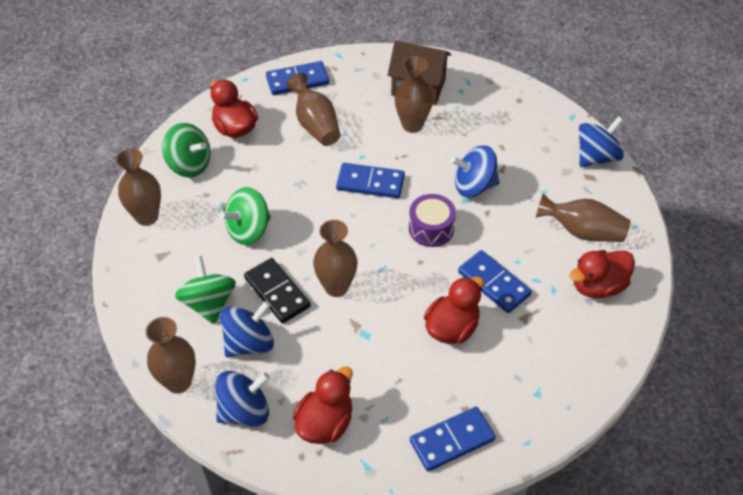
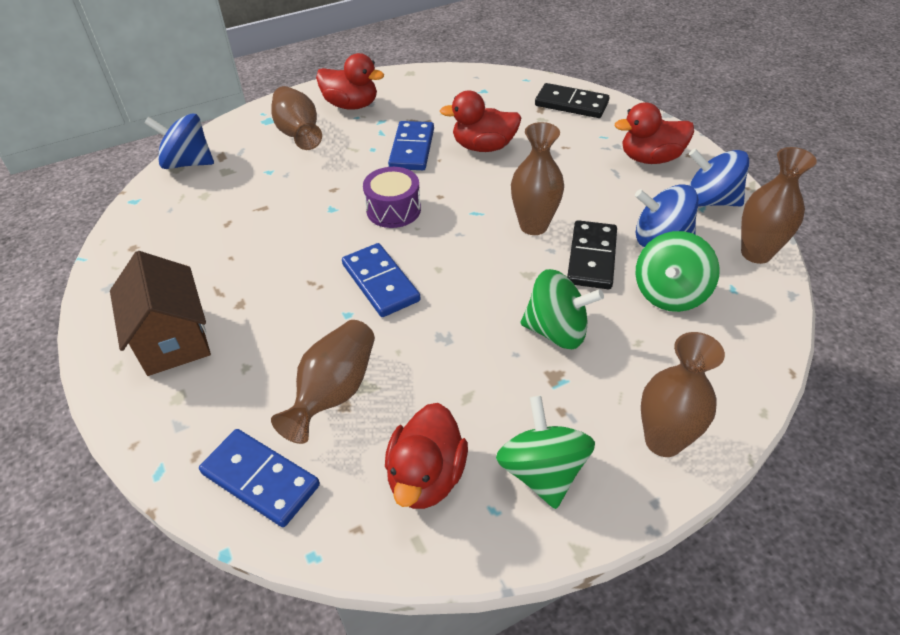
camera: 130 degrees left, 5 degrees down
brown vase [395,56,433,133] -> none
blue domino [410,407,496,472] -> black domino [535,83,610,118]
blue spinning top [451,145,499,197] -> none

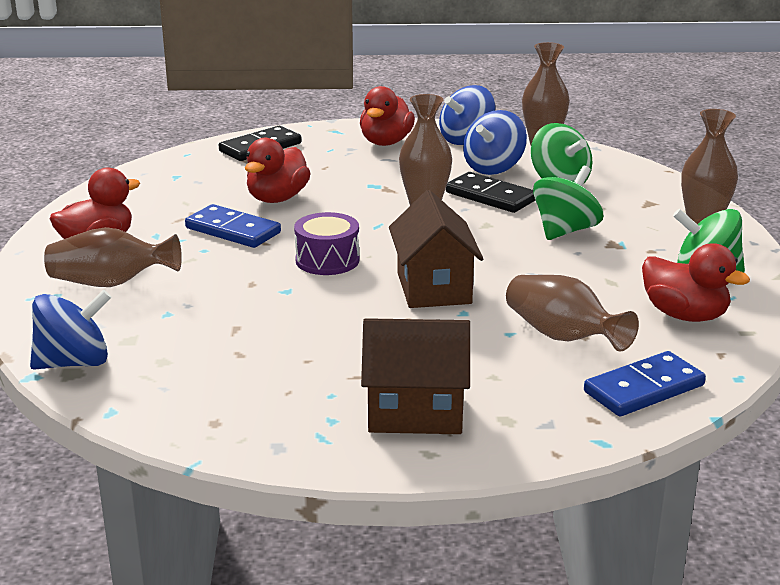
camera: 65 degrees left, 20 degrees down
blue spinning top [144,113,214,169] -> blue spinning top turned 150 degrees counterclockwise [30,290,111,370]
blue domino [342,243,421,317] -> brown house [389,190,484,308]

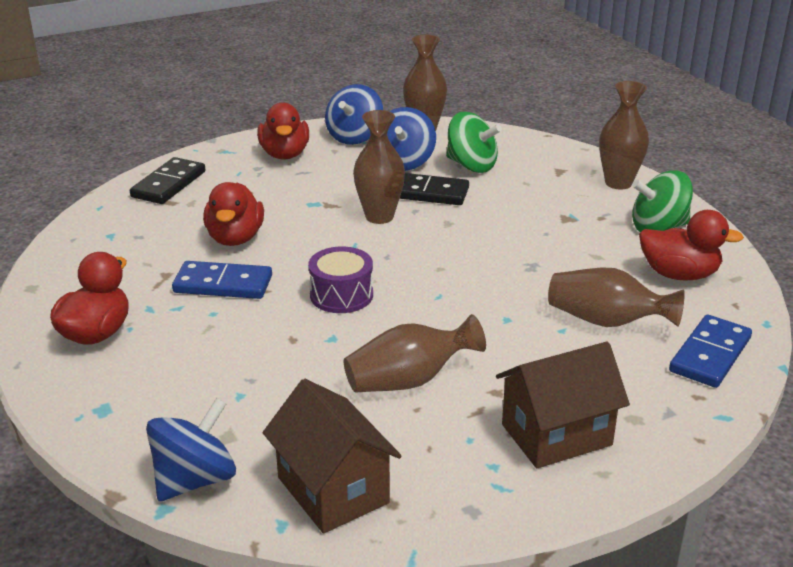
camera: 25 degrees left, 5 degrees up
brown vase [44,227,182,287] -> brown vase moved to [344,314,486,393]
brown house [389,190,484,308] -> brown house moved to [263,379,402,534]
green spinning top [533,166,603,240] -> none

